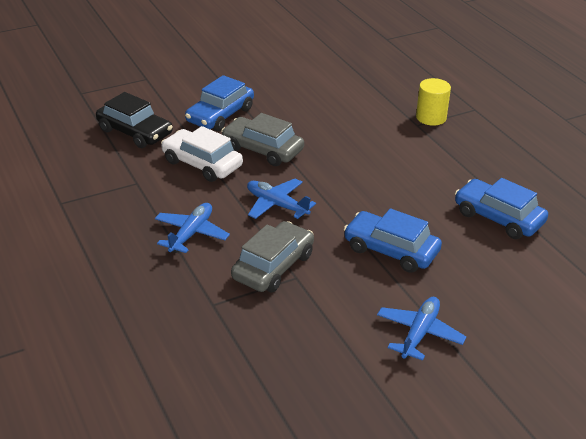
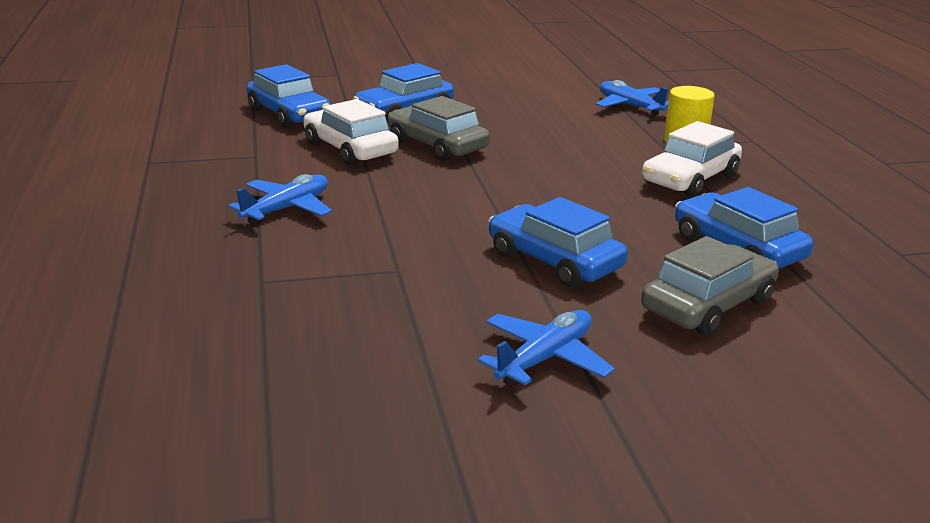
camera: 15 degrees right, 10 degrees down
black car [96,92,173,148] -> blue car [246,64,331,128]
grey car [231,221,314,292] -> grey car moved to [641,236,779,336]
blue plane [247,178,316,219] -> blue plane moved to [596,80,669,116]
none -> white car [642,121,742,197]

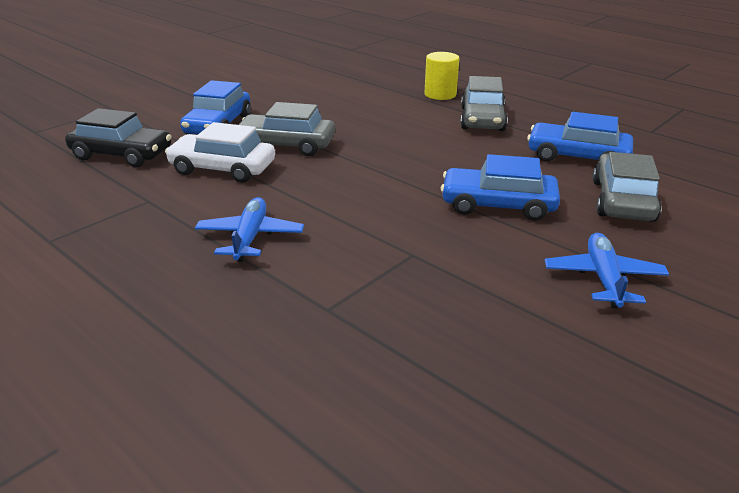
camera: 35 degrees left, 5 degrees up
blue car [246,64,331,128] -> black car [65,108,172,167]
blue plane [596,80,669,116] -> none
white car [642,121,742,197] -> grey car [460,76,508,131]

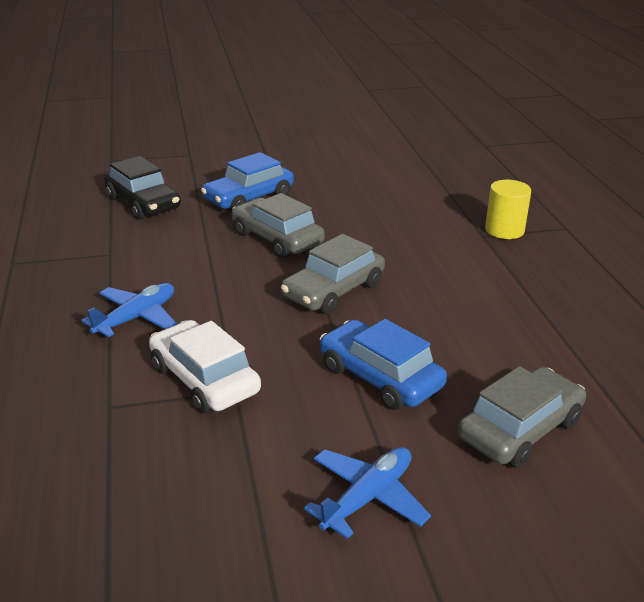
camera: 35 degrees right, 0 degrees up
white car [165,122,275,183] -> white car moved to [149,320,261,413]
grey car [460,76,508,131] -> grey car moved to [281,234,385,314]
blue car [527,112,633,161] -> none

